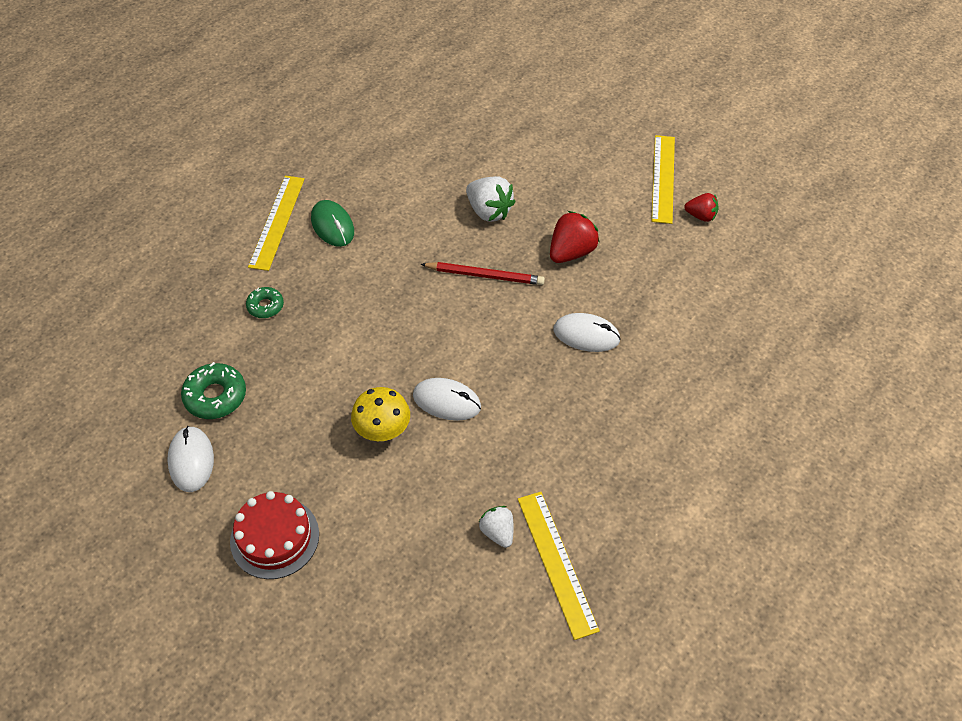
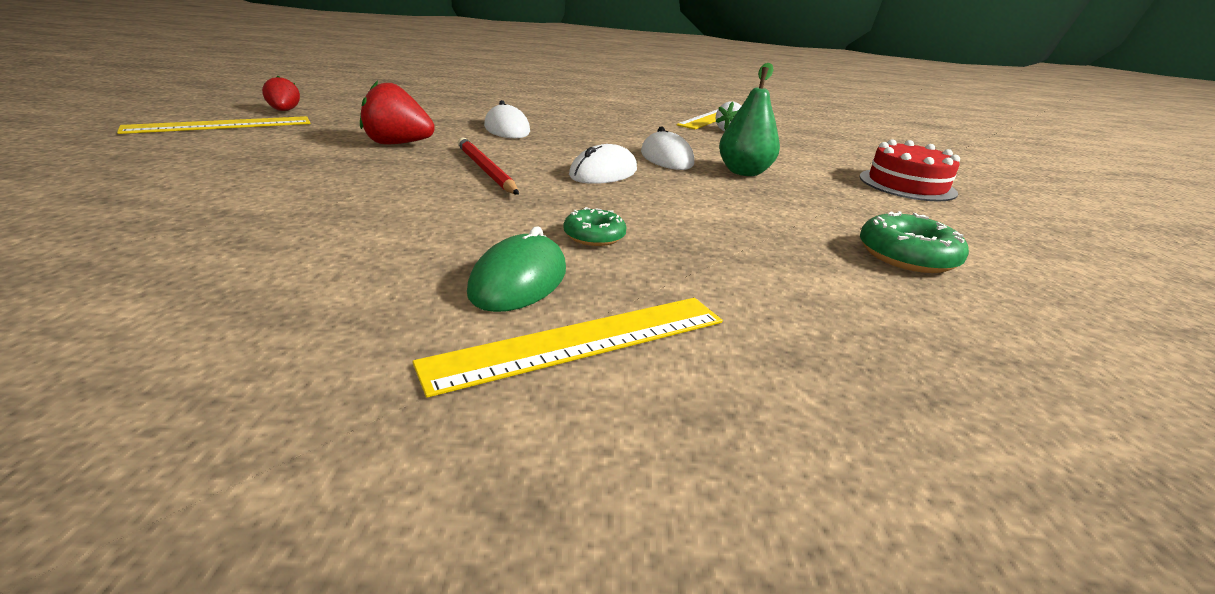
camera: 130 degrees left, 25 degrees down
white mouse [167,426,214,492] -> white mouse moved to [569,144,637,184]
green donut [246,287,284,318] -> green donut moved to [563,207,626,246]
yellow mushroom [351,387,410,442] -> green pear [719,63,780,176]
white strawberry [466,176,516,222] -> none

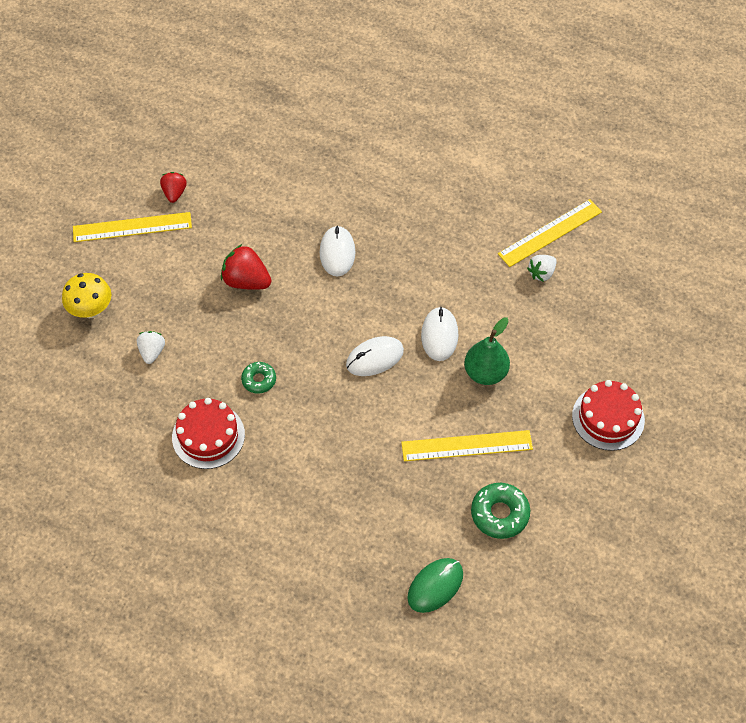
camera: 25 degrees right, 30 degrees up
yellow ruler [412,298,723,398] -> yellow ruler moved to [401,430,533,461]
red pencil [458,137,519,195] -> none
green mouse [467,226,566,312] -> green mouse moved to [407,558,463,613]
green donut [563,207,626,246] -> green donut moved to [241,362,276,393]
none -> yellow mushroom [62,273,111,318]
none -> white strawberry [137,331,165,364]
none -> red cake [172,398,245,469]

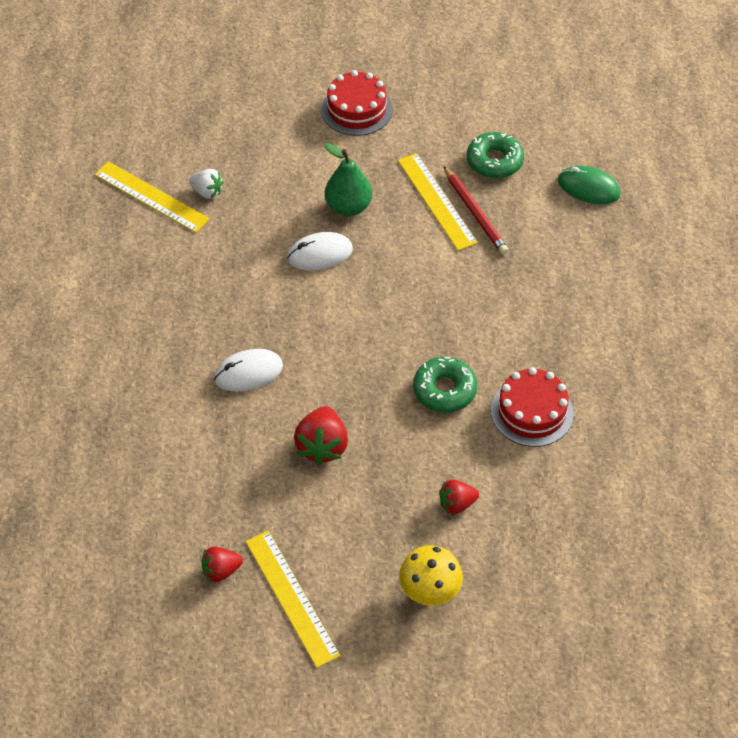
camera: 110 degrees left, 5 degrees down
white strawberry [137,331,165,364] -> red strawberry [439,479,479,514]
green donut [241,362,276,393] -> green donut [413,357,477,413], size x1.60
white mouse [346,336,404,376] -> none
none -> red pencil [444,166,509,255]

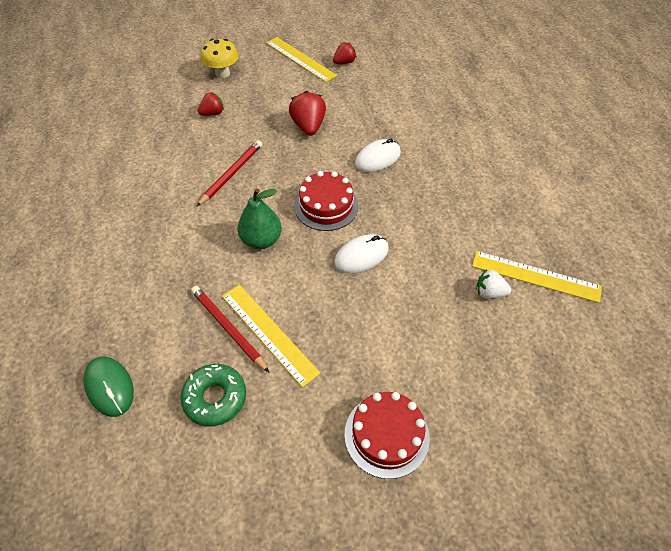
camera: 165 degrees right, 0 degrees up
green pear [324,143,372,216] -> green pear moved to [238,188,282,249]
green donut [413,357,477,413] -> red pencil [197,140,262,206]
red cake [491,367,574,447] -> red cake moved to [294,171,359,231]
green mouse [558,166,621,204] -> green mouse turned 45 degrees clockwise [83,356,134,417]

